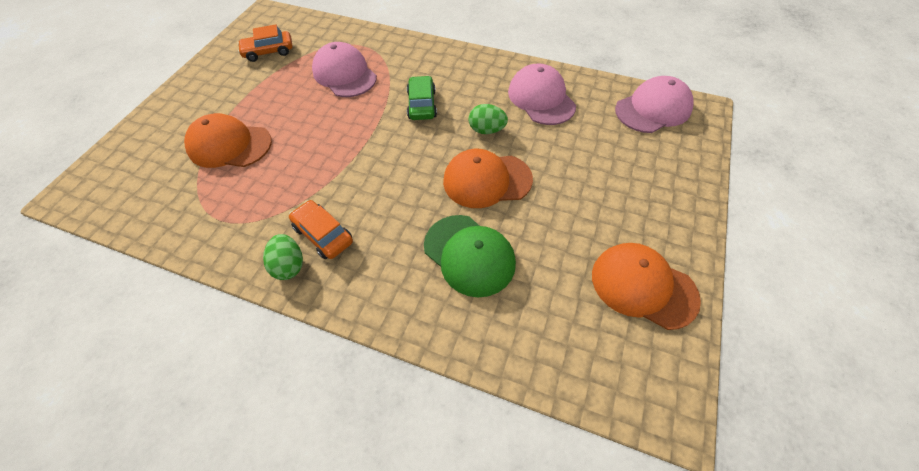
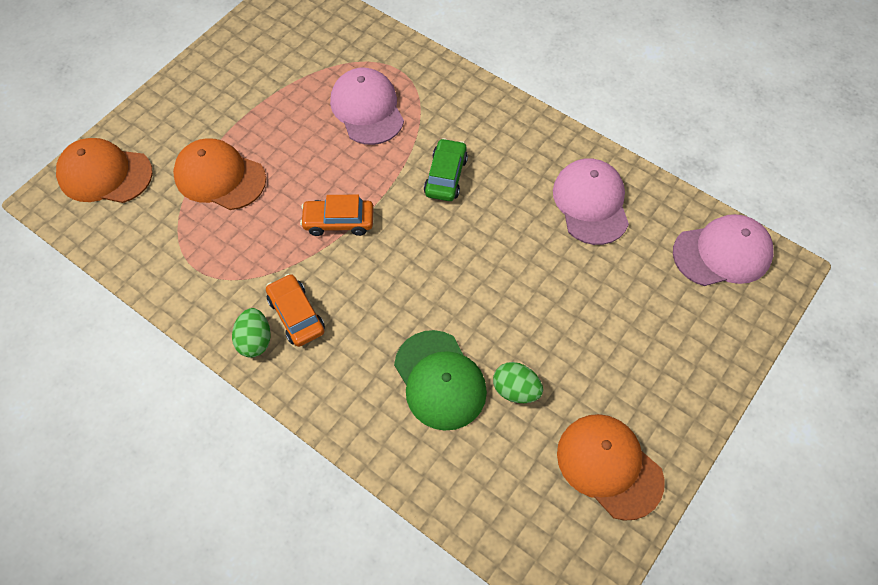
camera: 15 degrees right, 5 degrees up
orange car [238,24,293,62] -> orange car moved to [300,195,374,236]
orange cap [443,149,533,208] -> orange cap moved to [56,138,153,203]
green egg [469,104,508,134] -> green egg moved to [493,362,543,403]

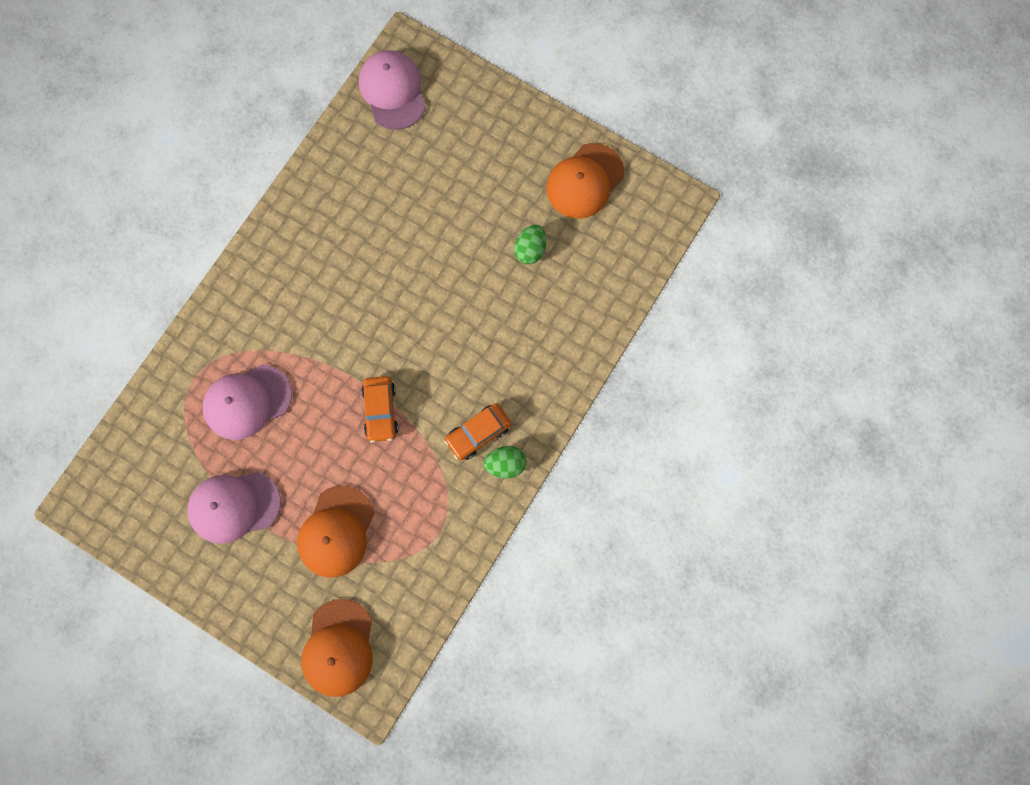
camera: 95 degrees left, 15 degrees up
green cap [394,330,487,431] -> none
green car [424,138,468,201] -> none
pink cap [553,159,629,245] -> pink cap moved to [188,472,281,544]

